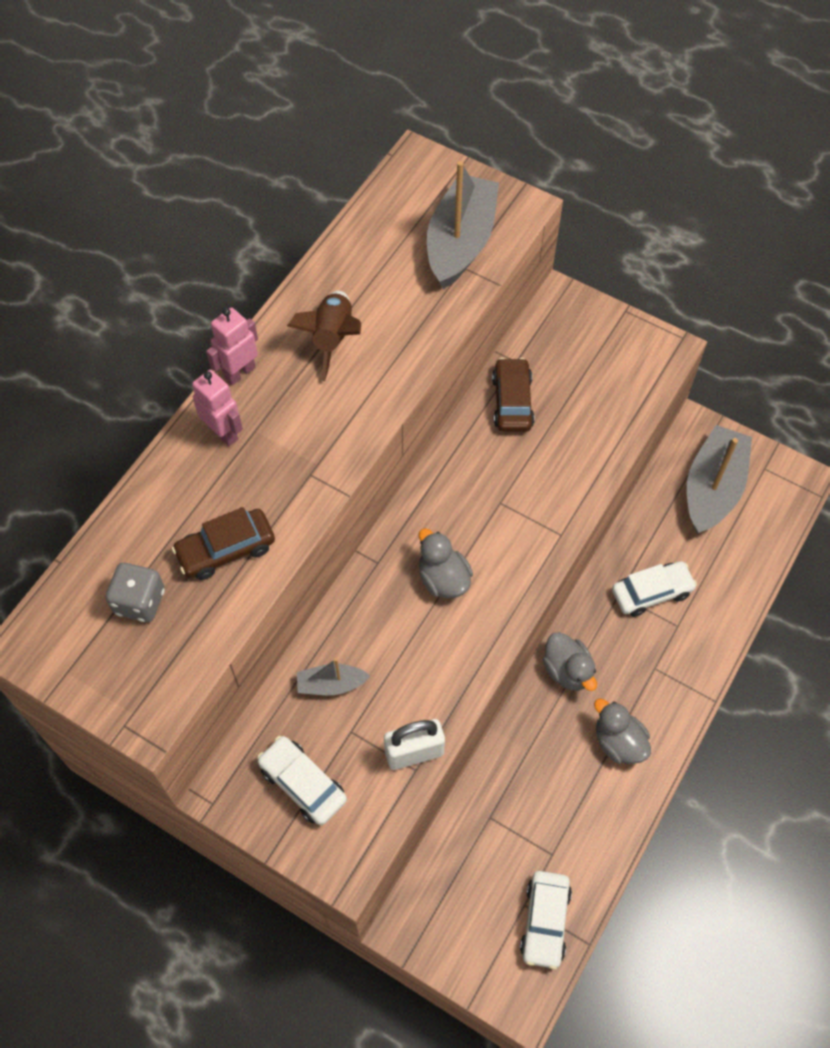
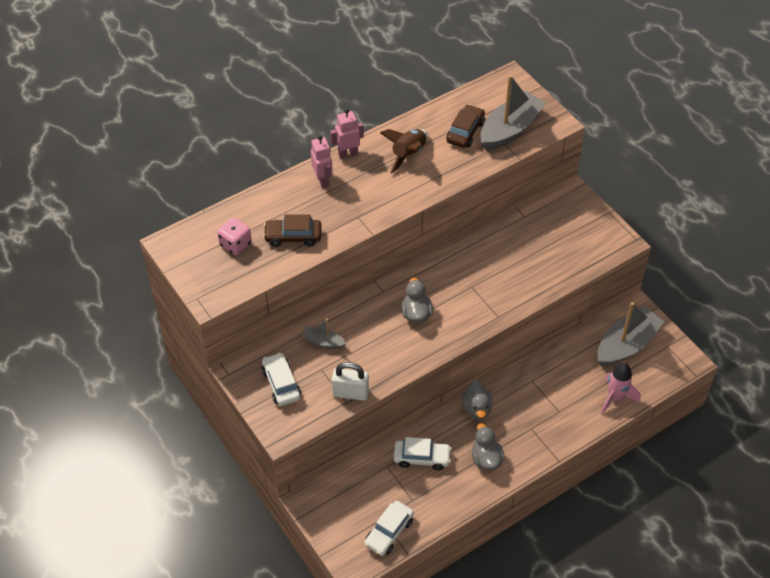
camera: 25 degrees right, 10 degrees down
grey dice [106,563,165,622] -> pink dice [217,217,252,255]
brown car [492,358,535,432] -> brown car moved to [446,104,485,148]
white car [612,561,697,617] -> white car moved to [394,437,452,470]
none -> pink rocket [600,363,641,415]

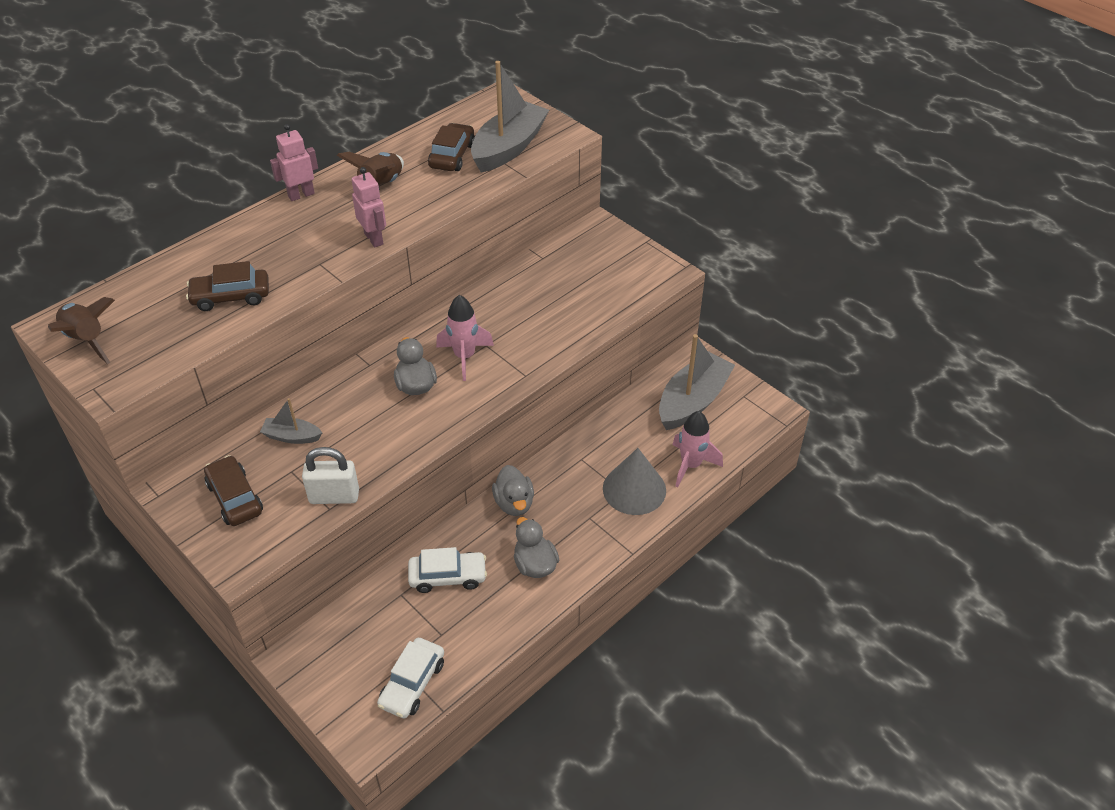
camera: 10 degrees left, 5 degrees down
pink dice [217,217,252,255] -> none
white car [262,352,301,406] -> brown car [204,455,263,526]
pink robot [311,135,333,188] -> pink robot moved to [352,167,386,247]
none -> brown rocket [48,297,115,364]
none -> pink rocket [436,295,494,381]
none -> grey cone [603,448,666,515]

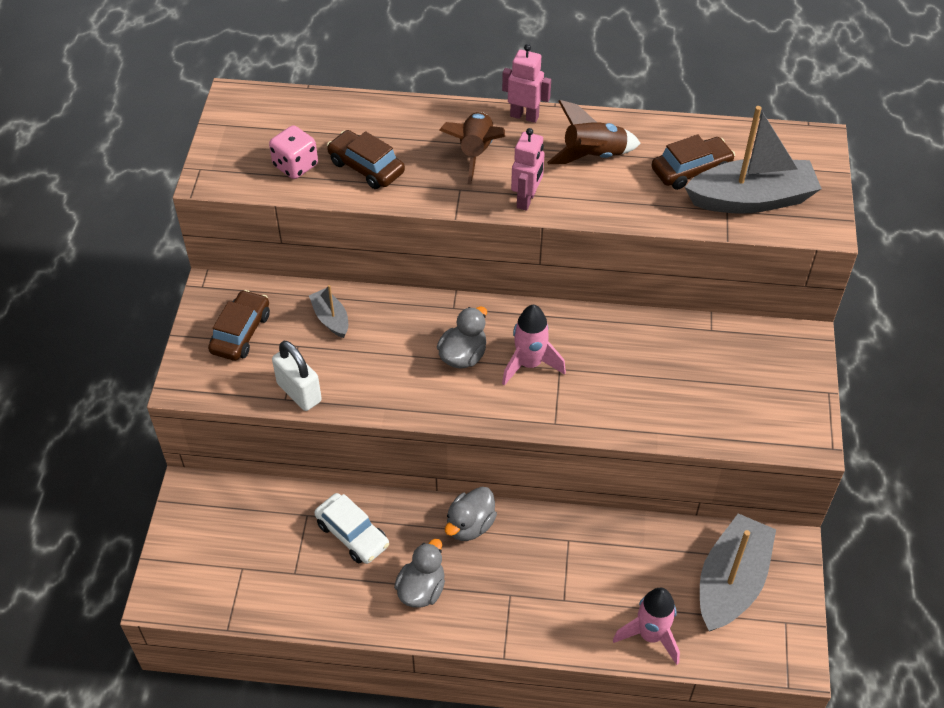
camera: 50 degrees right, 5 degrees up
brown rocket [48,297,115,364] -> brown rocket moved to [439,112,505,184]
white car [377,638,444,718] -> none
grey cone [603,448,666,515] -> none
grey boat [659,334,735,430] -> grey boat turned 60 degrees counterclockwise [700,513,776,632]
none -> pink dice [269,125,318,179]

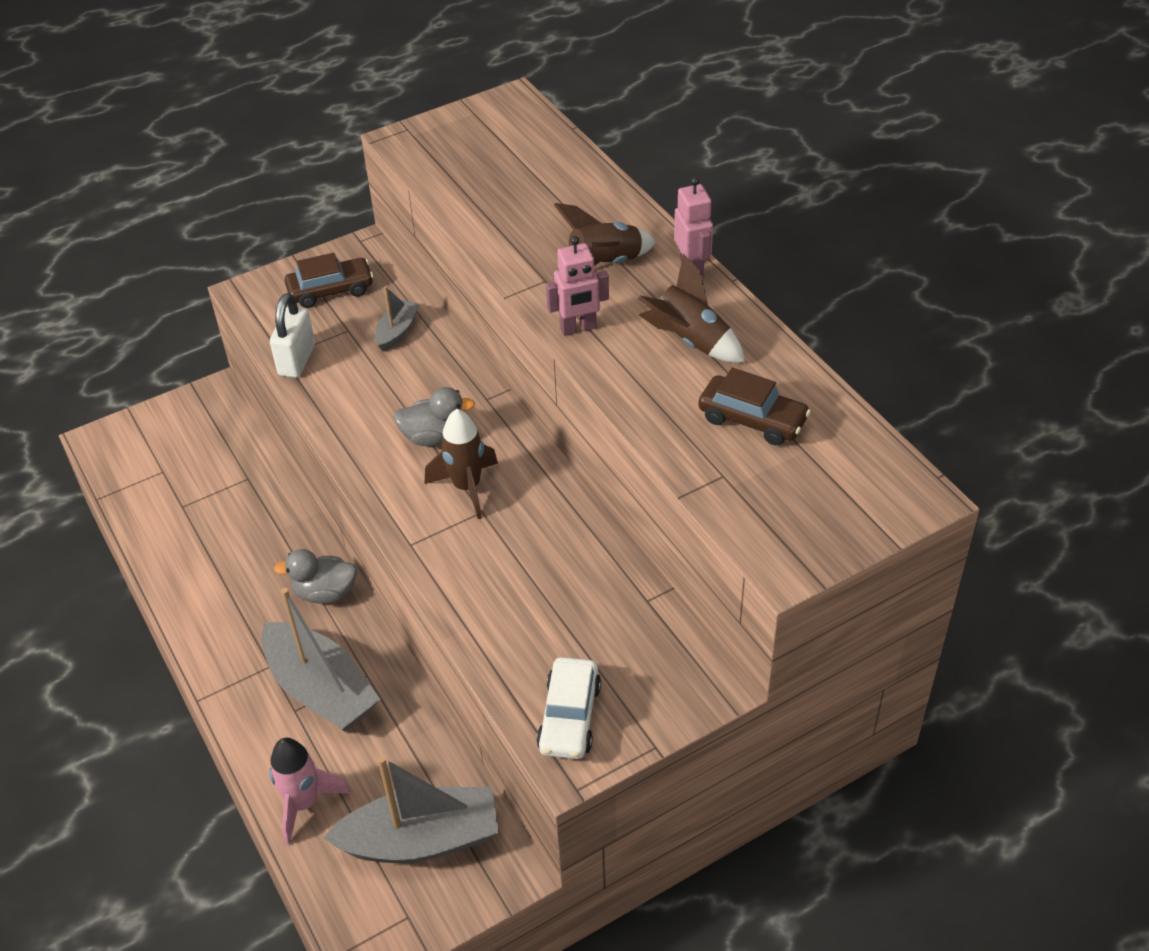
camera: 55 degrees right, 5 degrees down
pink dice [269,125,318,179] -> none
white car [314,493,389,564] -> white car moved to [536,657,601,759]
brown car [327,130,405,189] -> none
grey duck [394,539,445,608] -> none
pink rocket [502,305,566,386] -> brown rocket [425,409,498,519]
grey boat [685,106,822,214] -> grey boat moved to [261,588,380,732]

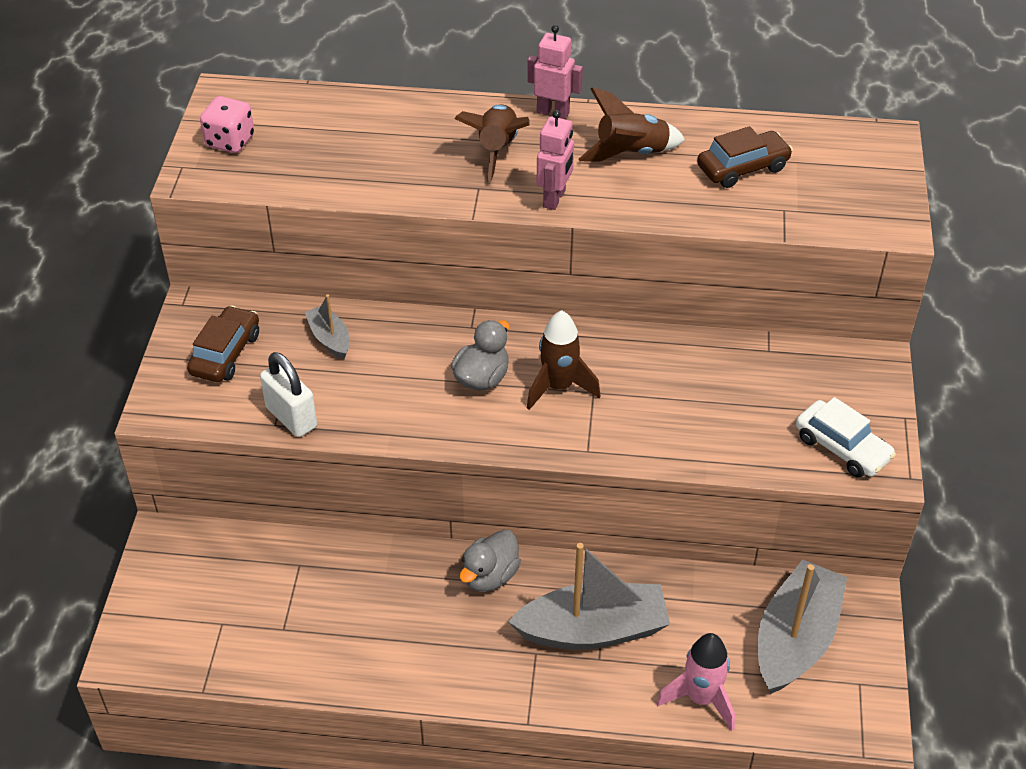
camera: 55 degrees left, 0 degrees up
none -> pink dice [200,96,254,153]

